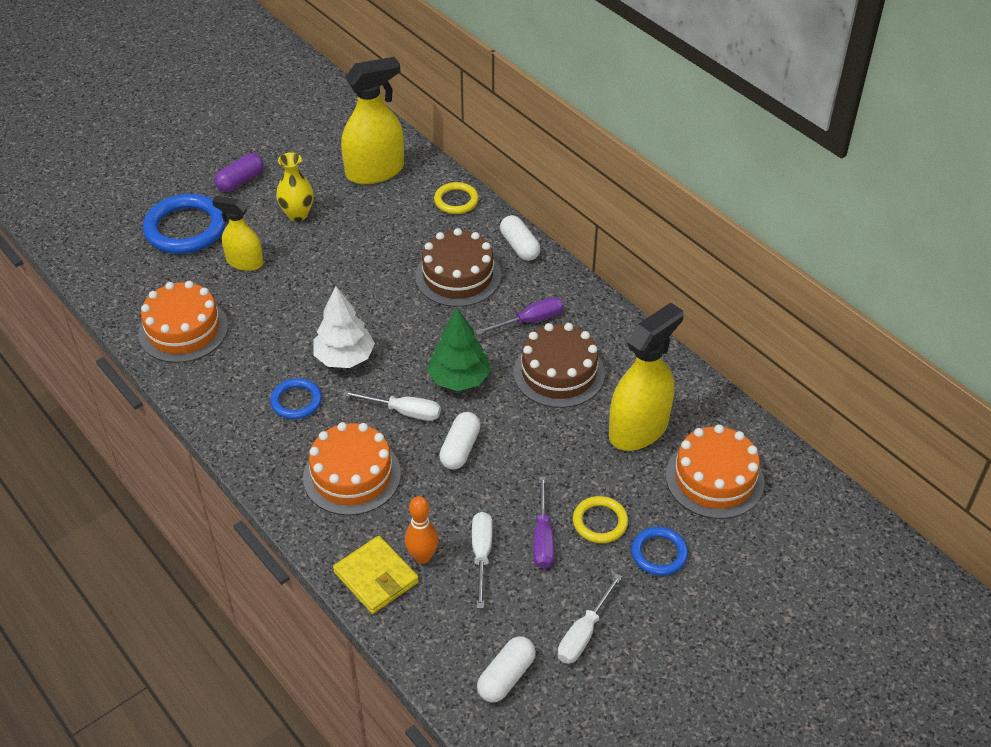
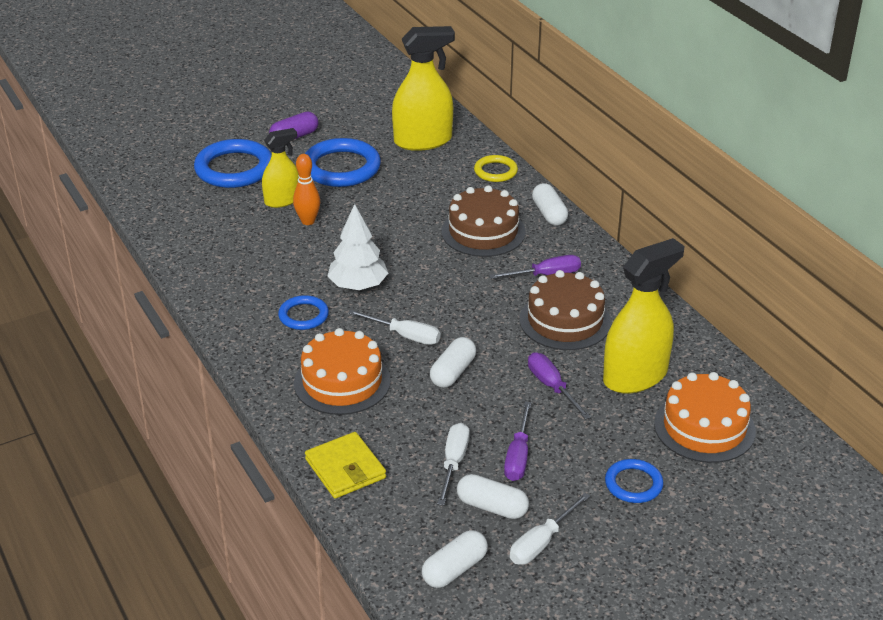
camera: 10 degrees right, 10 degrees down
orange cake [138,281,228,363] -> none
yellow spray bottle [212,196,263,271] -> yellow spray bottle turned 120 degrees clockwise [262,128,299,208]
yellow vase [276,152,314,221] -> blue ring [305,138,381,187]
orange bowling pin [405,496,438,564] -> orange bowling pin moved to [293,154,320,225]
green tree [427,308,491,391] -> none
yellow ring [573,496,628,543] -> none
none -> white capsule [457,474,529,519]
none -> purple screwdriver [528,352,591,420]

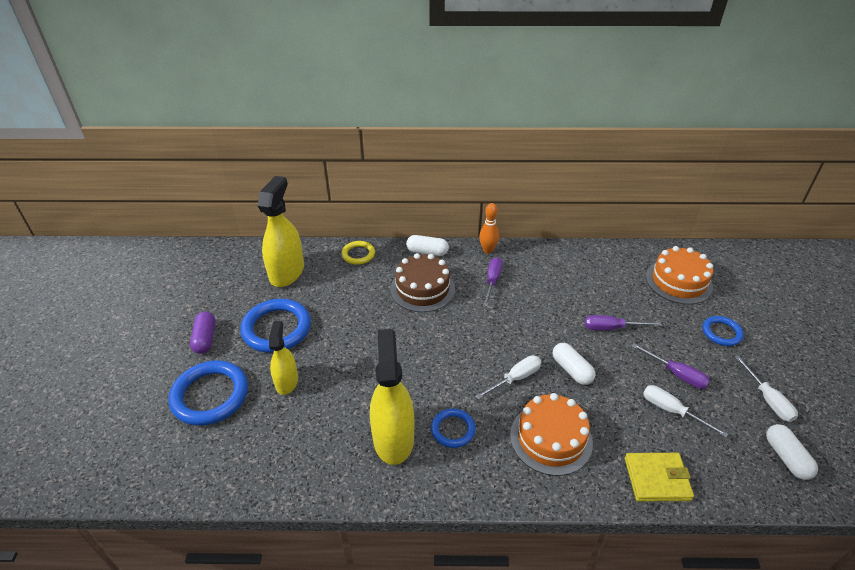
camera: 60 degrees left, 5 degrees up
orange bowling pin [293,154,320,225] -> orange bowling pin moved to [479,203,499,254]
white tree [327,204,388,290] -> none
white capsule [457,474,529,519] -> none
brown cake [520,270,611,350] -> none
yellow spray bottle [603,238,684,394] -> yellow spray bottle moved to [370,329,414,465]

